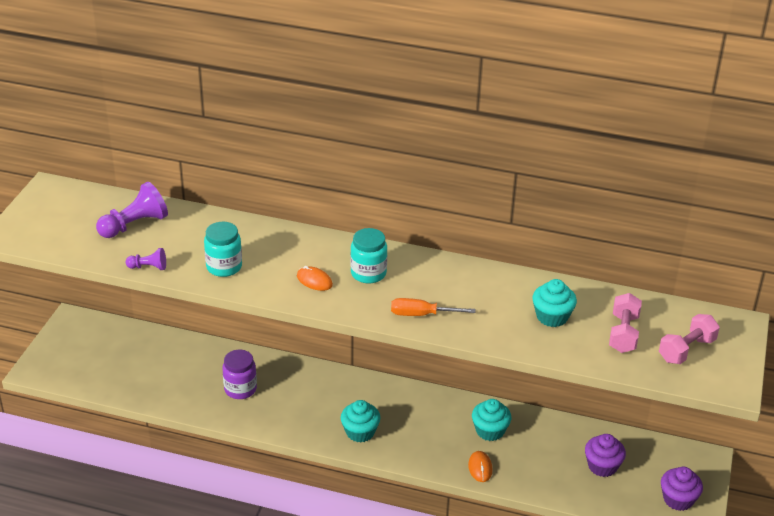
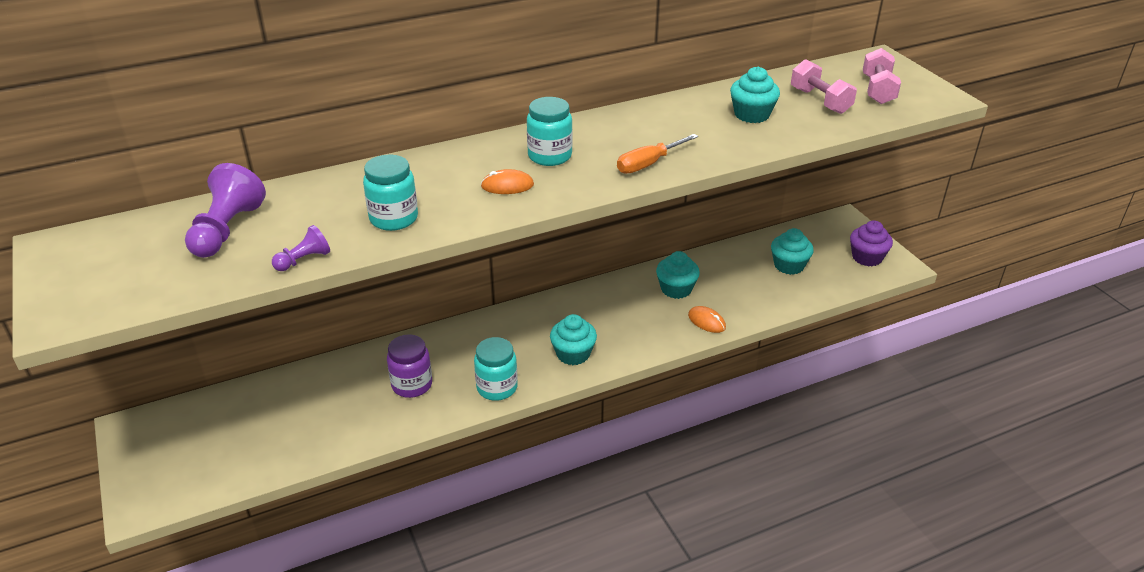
camera: 40 degrees left, 0 degrees up
purple cupcake [585,434,626,477] -> turquoise cupcake [771,228,814,275]
none -> turquoise jar [474,337,518,401]

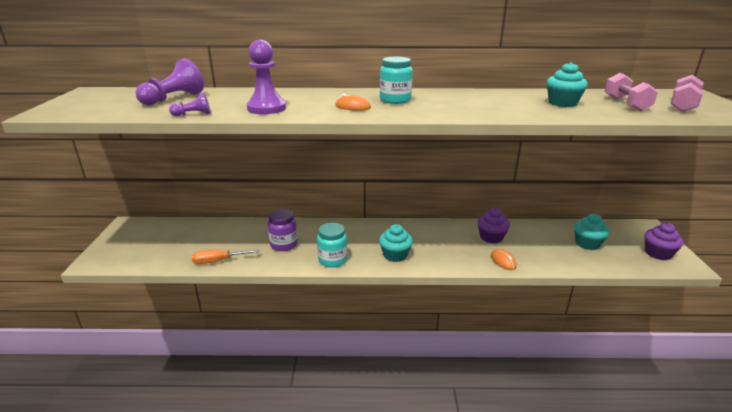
camera: 25 degrees right, 10 degrees down
turquoise jar [363,155,418,231] -> purple pawn [247,40,286,114]
orange screwdriver [617,134,698,174] -> orange screwdriver moved to [192,249,260,264]
turquoise cupcake [656,251,700,299] -> purple cupcake [478,208,510,243]

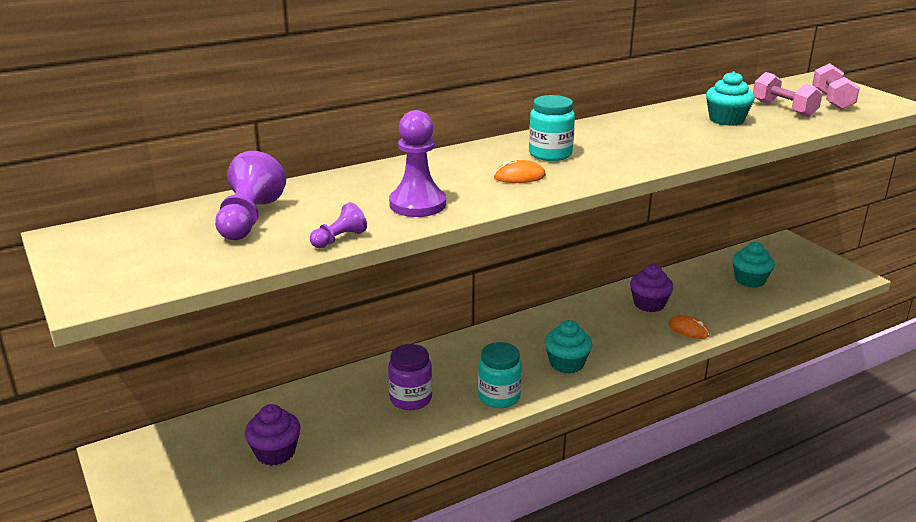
camera: 30 degrees left, 0 degrees up
orange screwdriver [192,249,260,264] -> none
purple cupcake [645,223,683,260] -> purple cupcake moved to [245,404,301,466]

